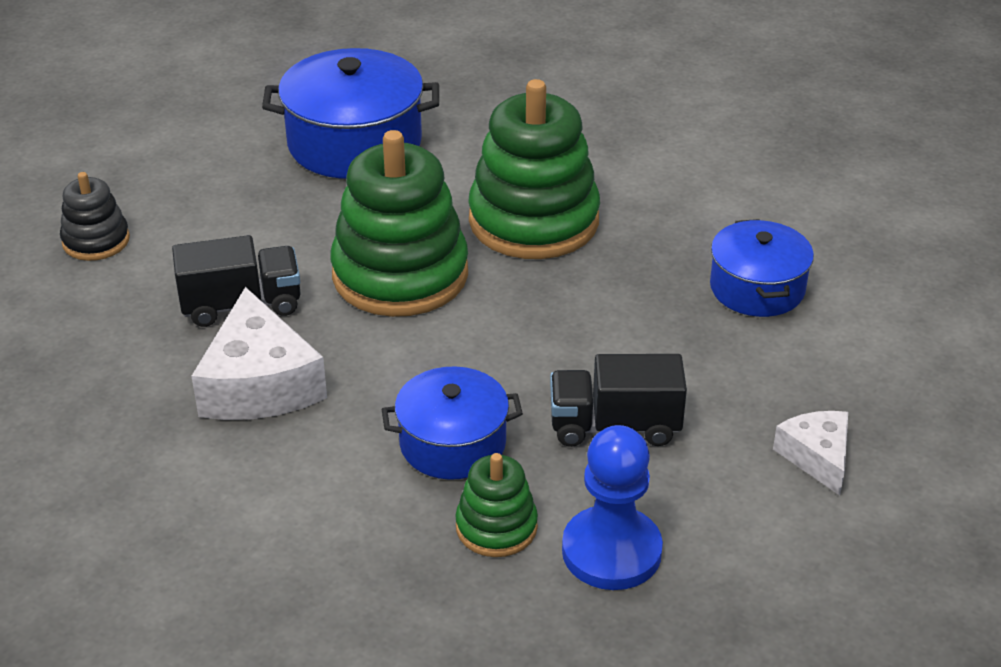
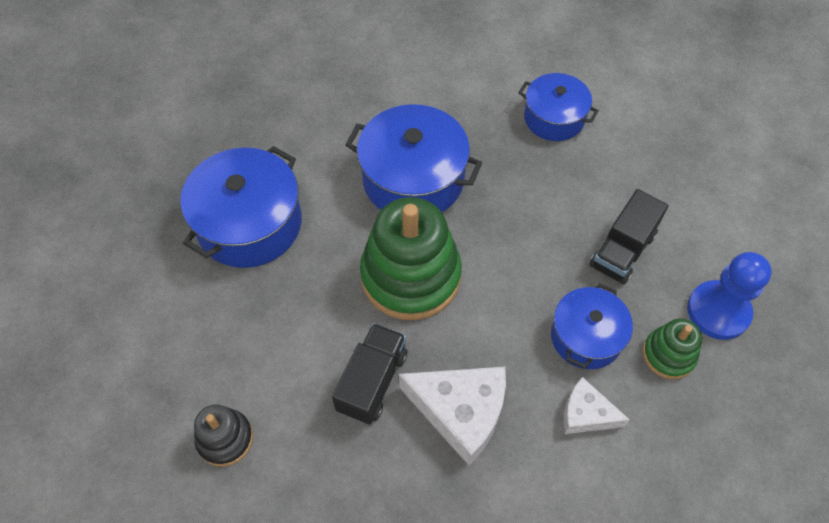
camera: 55 degrees left, 20 degrees up
green stacking toy [468,79,600,259] -> blue pot [345,104,482,212]
white cheese [773,411,848,495] -> white cheese moved to [563,377,630,434]

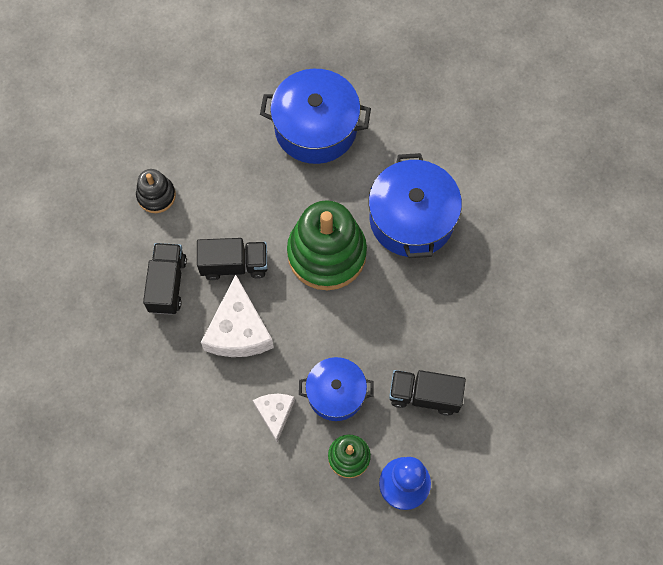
camera: 65 degrees right, 10 degrees up
blue pot [518,73,599,141] -> none
none -> black truck [143,243,187,315]

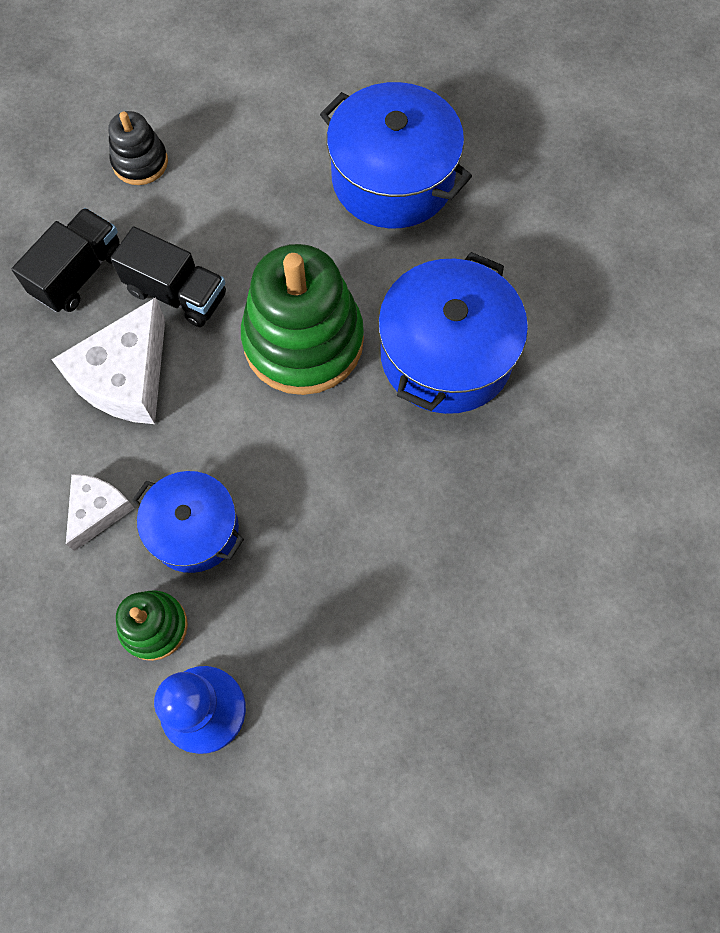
camera: 30 degrees right, 0 degrees up
black truck [389,370,466,416] -> none

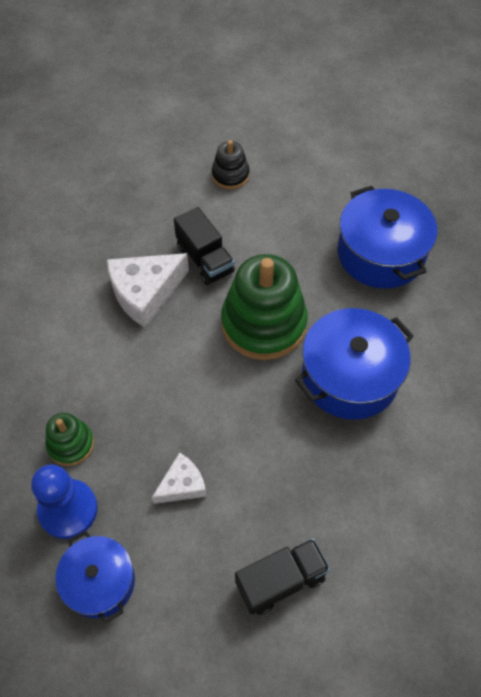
camera: 30 degrees right, 10 degrees down
black truck [12,208,120,312] -> black truck moved to [235,538,330,615]
white cheese [66,474,135,551] -> white cheese moved to [152,452,207,504]
blue pot [132,471,244,573] -> blue pot moved to [55,531,135,623]

